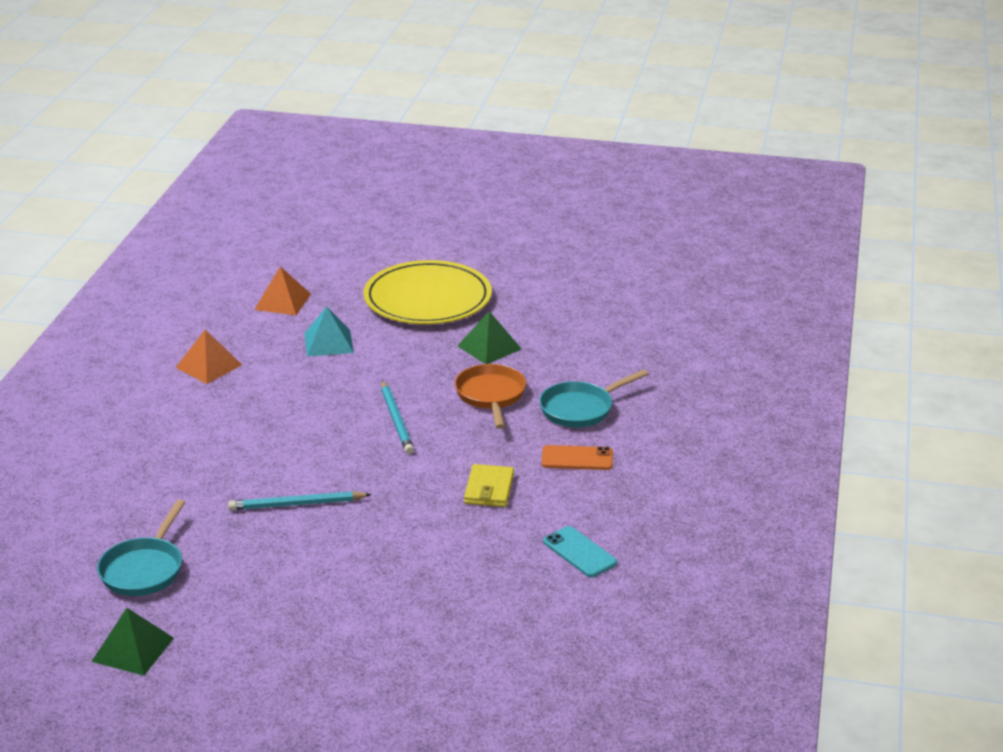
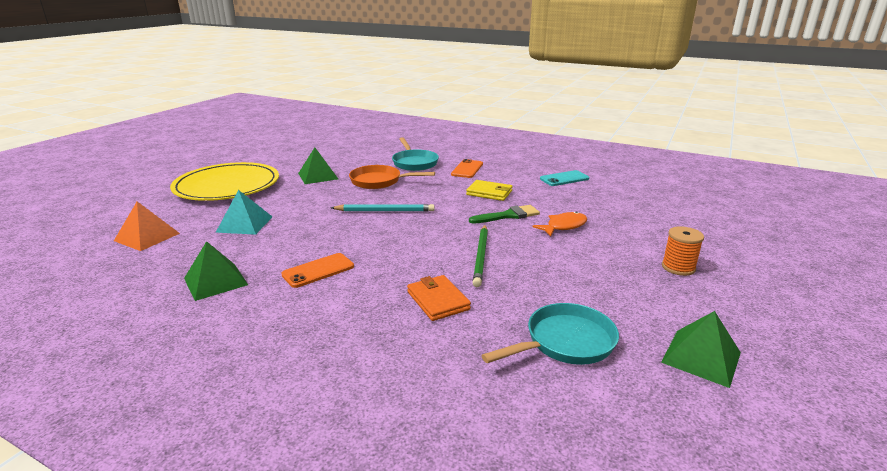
camera: 75 degrees left, 5 degrees down
turquoise pan [97,500,186,596] -> turquoise pan turned 60 degrees counterclockwise [481,303,619,365]
orange pyramid [176,330,242,384] -> green pyramid [184,241,248,301]
turquoise pencil [228,491,372,510] -> green pencil [473,225,488,287]
none -> orange phone [281,253,354,288]
none -> orange wallet [407,275,471,321]
none -> green brush [469,205,540,223]
none -> orange fish [532,211,587,237]
none -> orange spool [662,226,704,276]

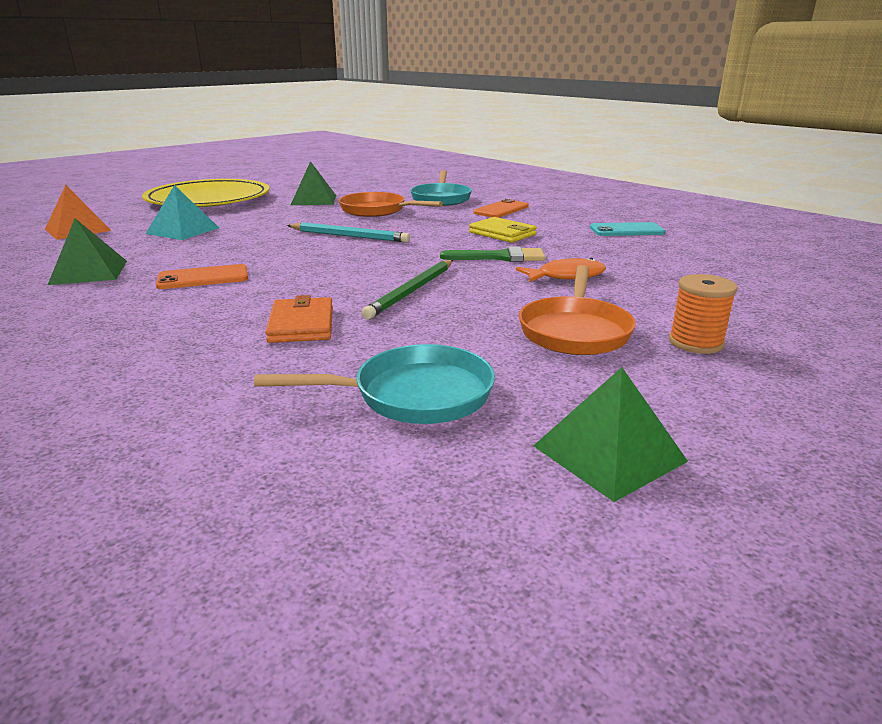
camera: 20 degrees right, 0 degrees up
none -> orange pan [519,265,636,355]

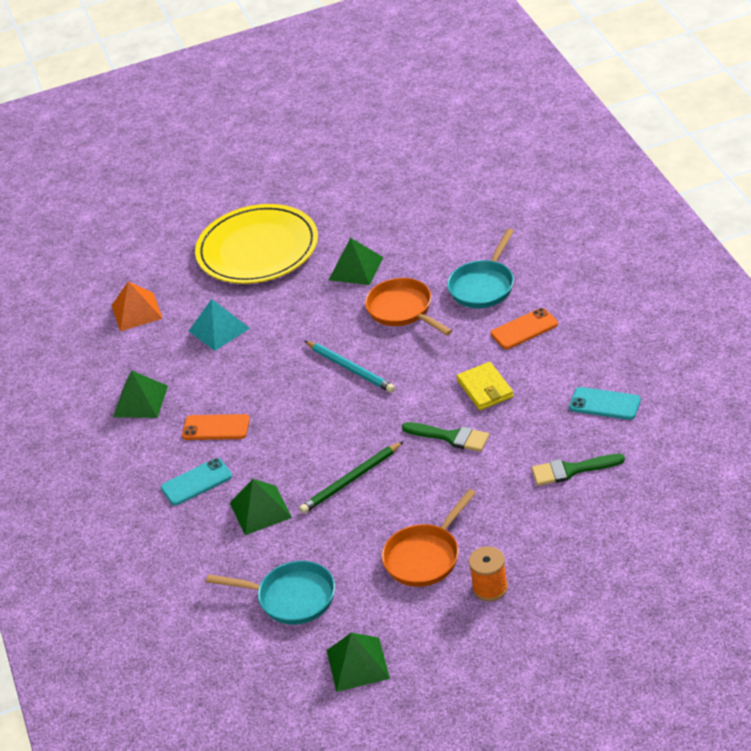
camera: 30 degrees right, 15 degrees up
orange wallet [265,295,333,343] -> green pyramid [230,479,292,535]
orange fish [516,258,606,282] -> none
none -> turquoise phone [161,458,232,506]
none -> green brush [532,454,625,486]

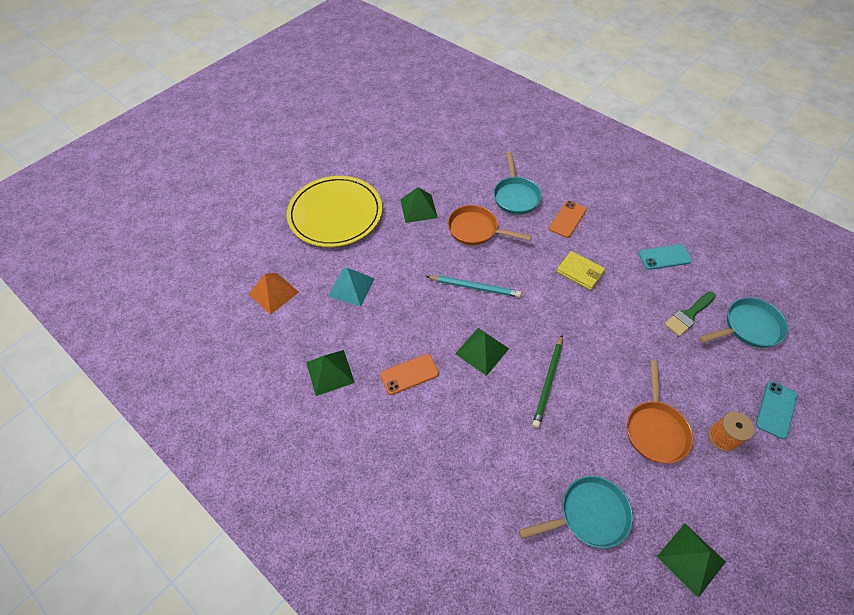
camera: 35 degrees left, 15 degrees up
turquoise phone [161,458,232,506] -> turquoise phone moved to [756,381,797,439]
green pyramid [230,479,292,535] -> green pyramid moved to [455,328,509,376]
green brush [402,422,489,452] -> none
none -> turquoise pan [699,298,788,348]

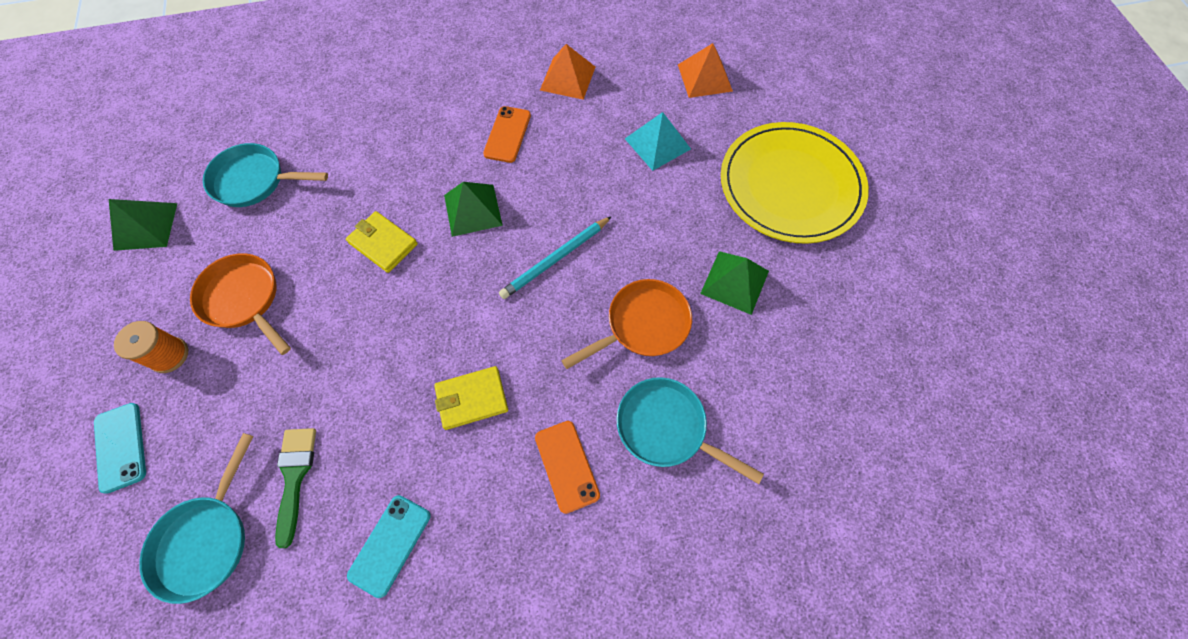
camera: 125 degrees right, 10 degrees up
green pyramid [306,350,355,396] -> orange pyramid [540,44,595,100]
turquoise pan [519,476,633,548] -> turquoise pan turned 75 degrees clockwise [203,143,328,207]
green pencil [532,335,563,428] -> yellow wallet [346,211,418,273]

